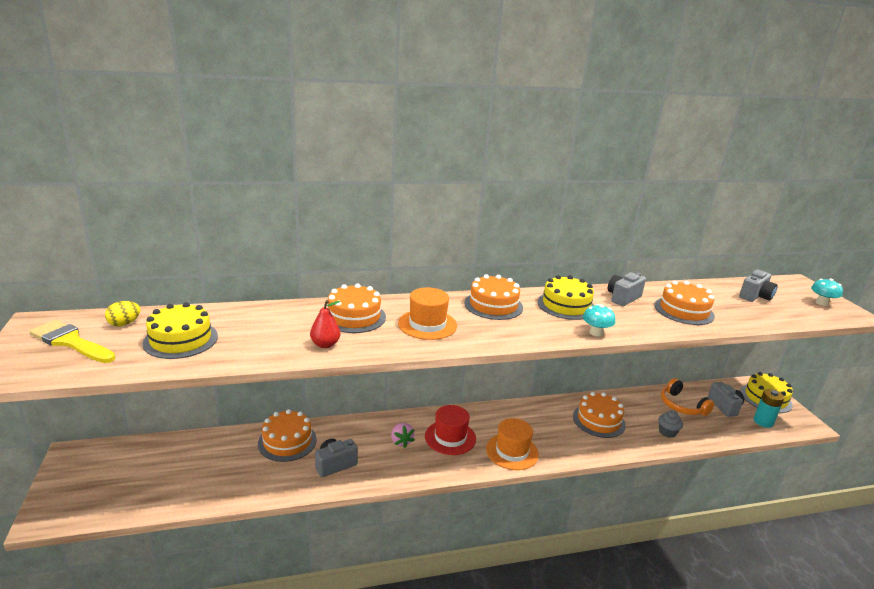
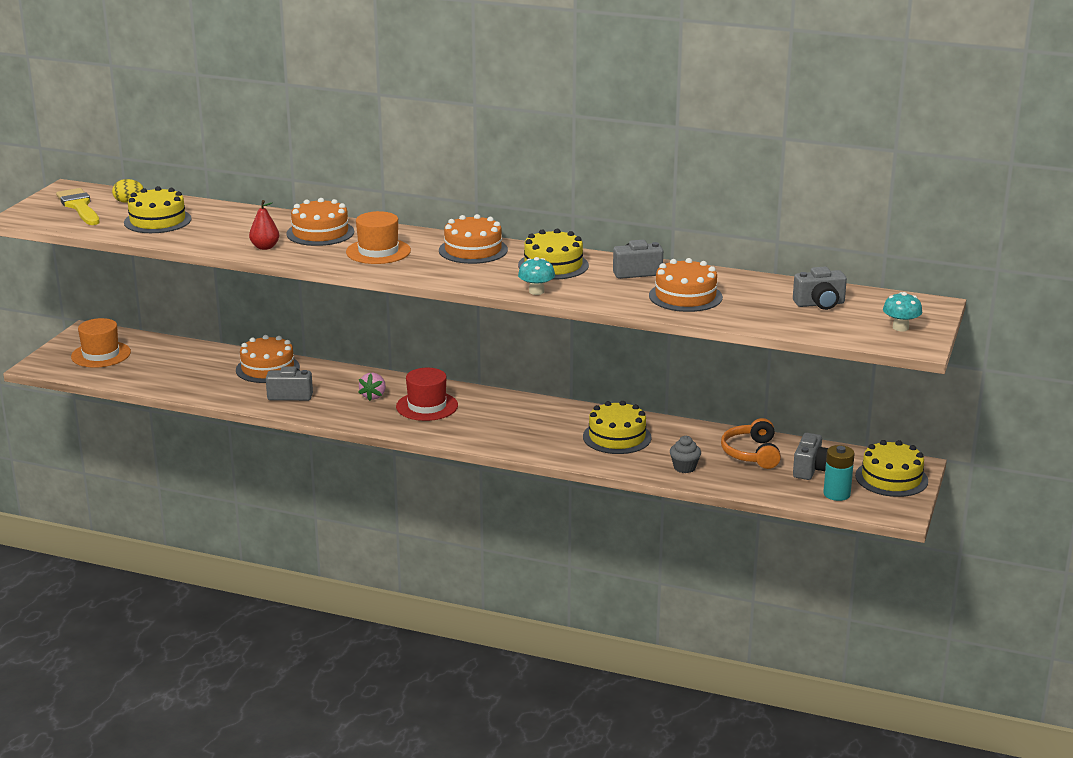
camera: 35 degrees right, 0 degrees up
orange hat [486,418,539,470] -> orange hat moved to [71,318,131,368]
orange cake [573,392,626,438] -> yellow cake [583,401,652,454]

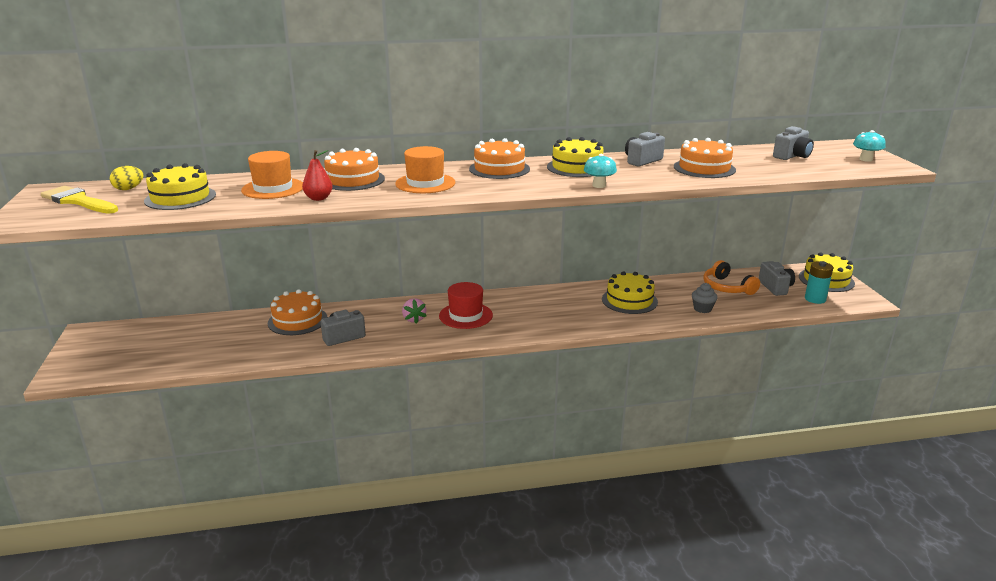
camera: 30 degrees left, 0 degrees up
orange hat [71,318,131,368] -> orange hat moved to [241,151,303,199]

